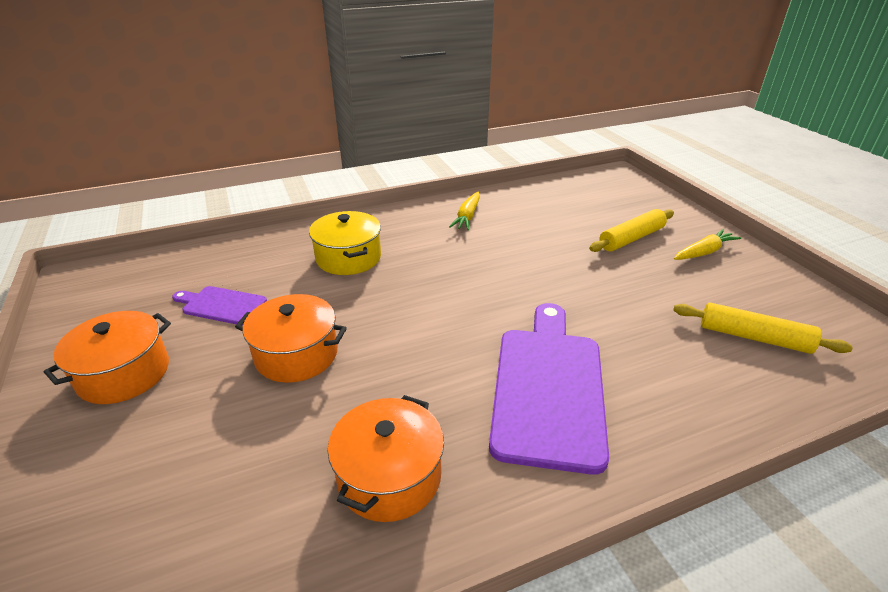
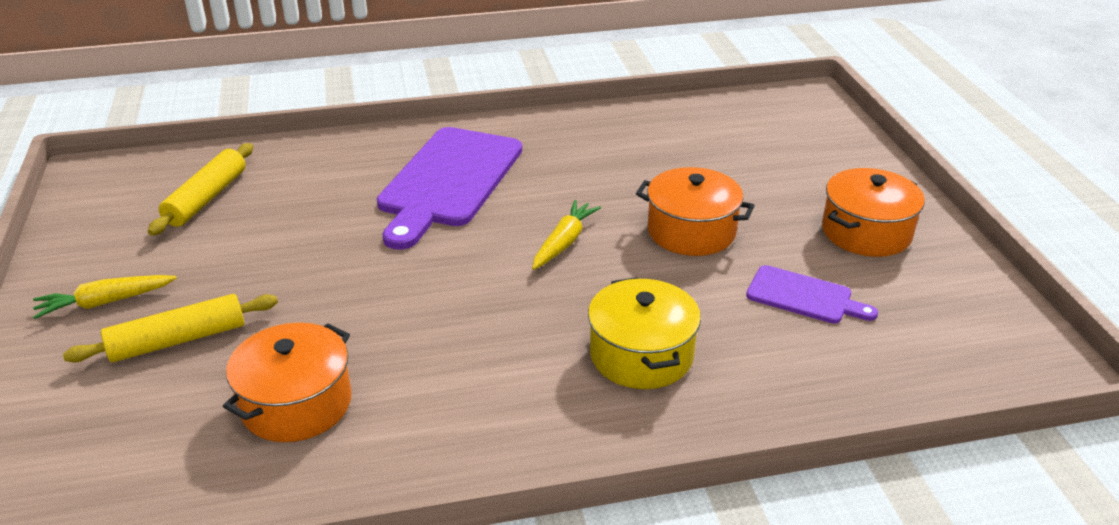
camera: 170 degrees left, 0 degrees up
orange pot [328,395,444,522] -> orange pot moved to [223,323,352,442]
yellow carrot [449,192,480,230] -> yellow carrot moved to [532,200,601,270]
yellow rolling pin [673,302,853,354] -> yellow rolling pin turned 75 degrees clockwise [148,143,253,235]

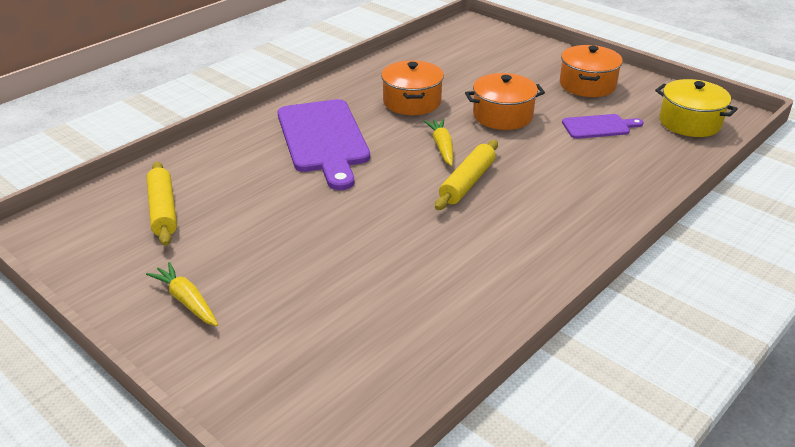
camera: 35 degrees left, 0 degrees up
yellow carrot [33,275,177,319] -> yellow carrot turned 105 degrees clockwise [146,262,218,326]
yellow rolling pin [63,294,278,362] -> yellow rolling pin moved to [435,140,498,210]
orange pot [223,323,352,442] -> orange pot moved to [381,60,444,115]
yellow pot [588,277,701,389] -> yellow pot moved to [655,79,738,137]

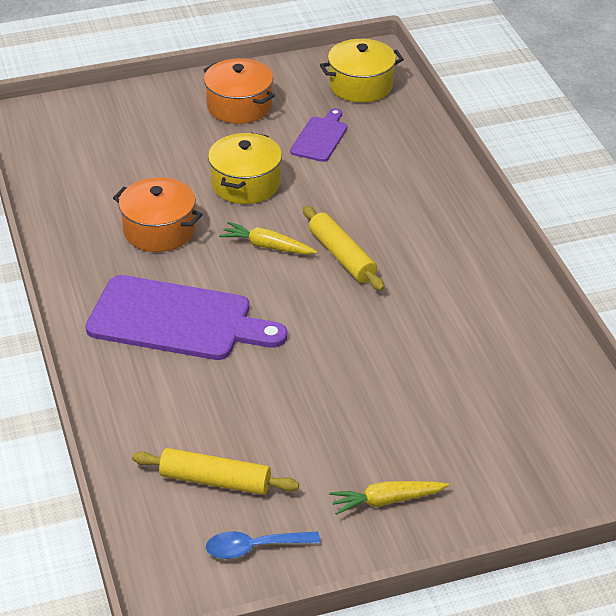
camera: 60 degrees left, 5 degrees up
orange pot [465,73,545,130] -> yellow pot [208,133,282,204]
none -> blue spoon [206,531,320,559]

